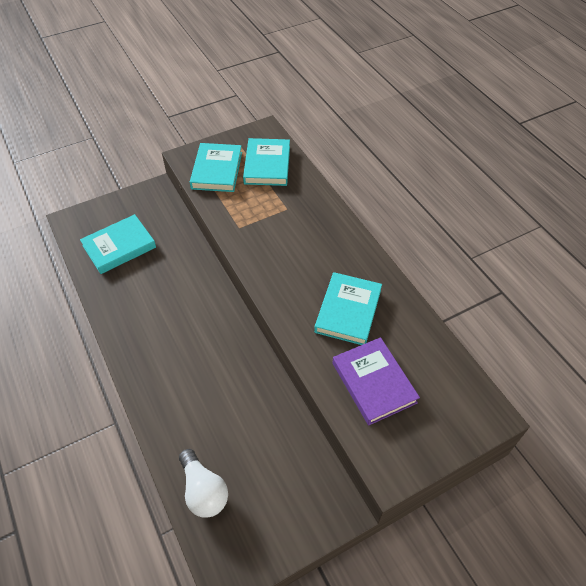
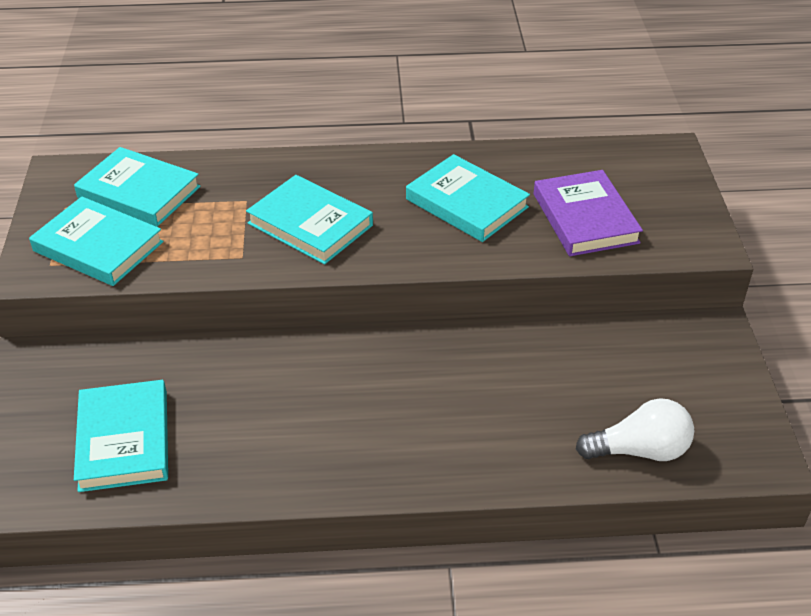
camera: 65 degrees left, 10 degrees down
purple book [332,337,420,425] -> purple book turned 75 degrees clockwise [534,170,643,256]
none -> turquoise book [246,175,373,264]

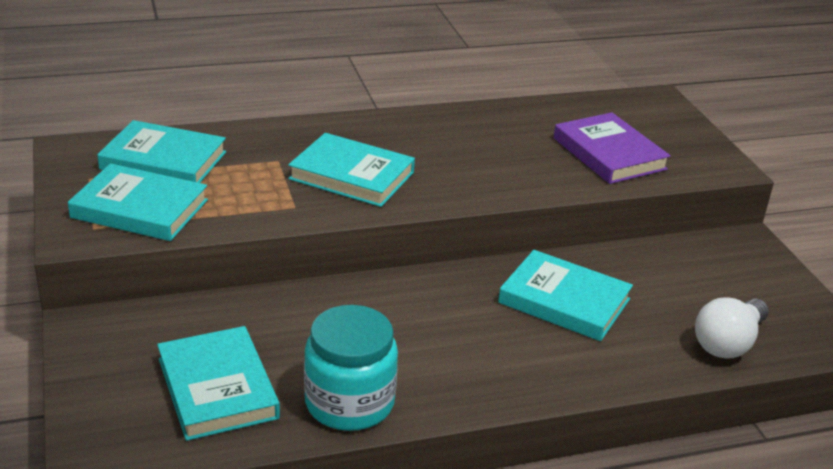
camera: 15 degrees left, 10 degrees down
turquoise book [406,154,530,242] -> turquoise book moved to [498,250,633,341]
white light bulb [576,398,694,461] -> white light bulb turned 150 degrees clockwise [695,297,769,359]
none -> turquoise jar [304,305,398,431]

